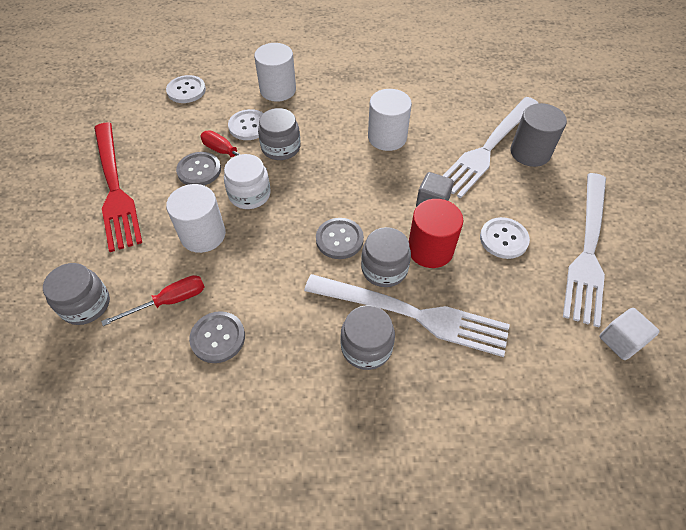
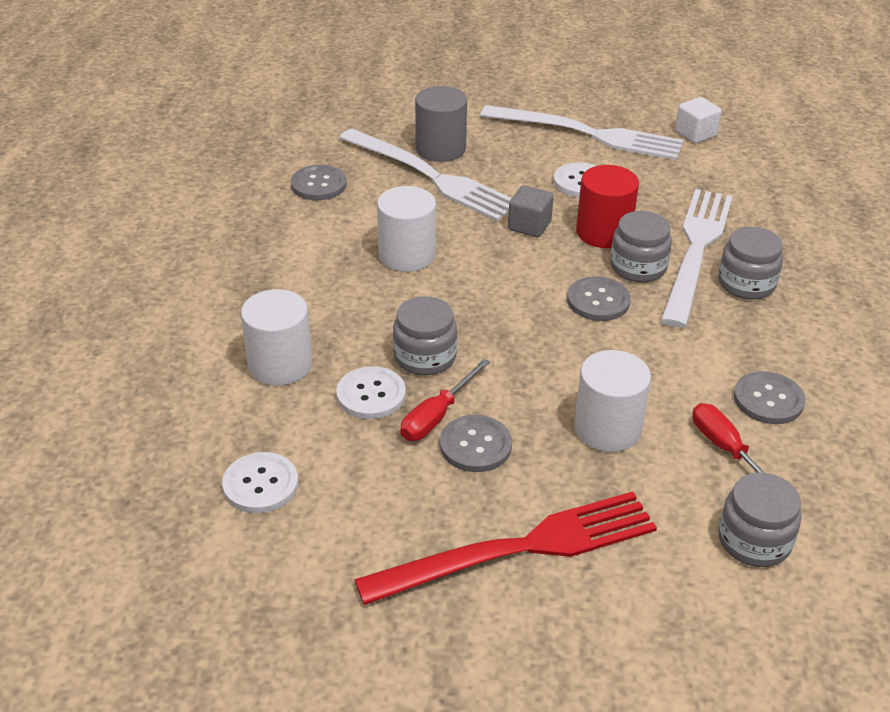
camera: 90 degrees left, 15 degrees down
white jar [224,154,271,209] -> none
none -> grey button [291,165,347,200]

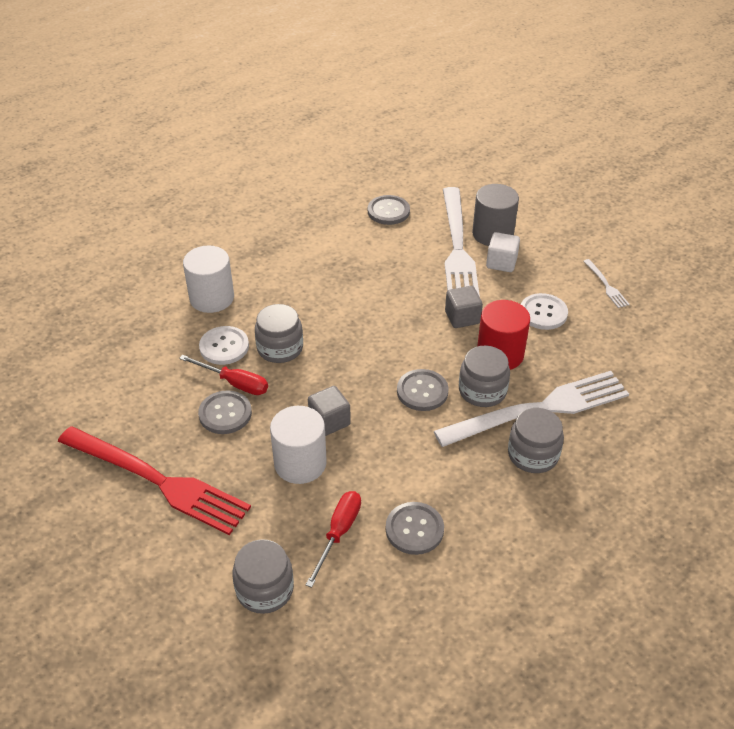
camera: 50 degrees right, 5 degrees up
white button [222,452,298,513] -> none
white cylinder [377,186,436,272] -> none
red screwdriver [400,359,490,441] -> red screwdriver turned 150 degrees counterclockwise [179,355,268,395]
white fork [480,105,684,160] -> white fork [583,259,630,308], size x0.41
white cube [675,97,722,143] -> white cube moved to [486,232,520,272]
none -> grey cube [308,386,351,436]

